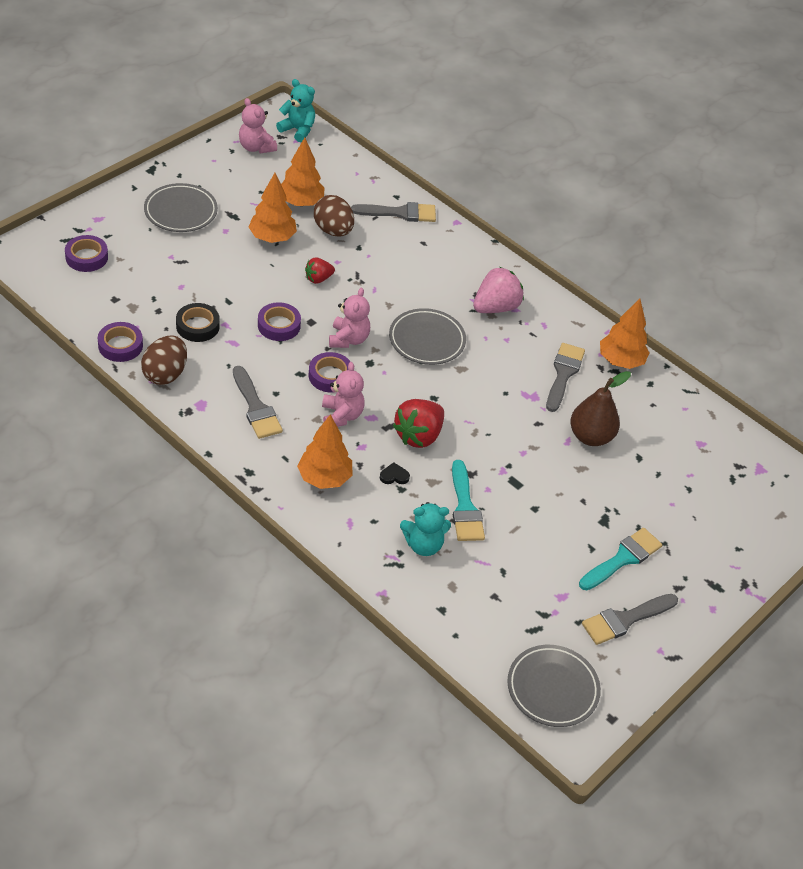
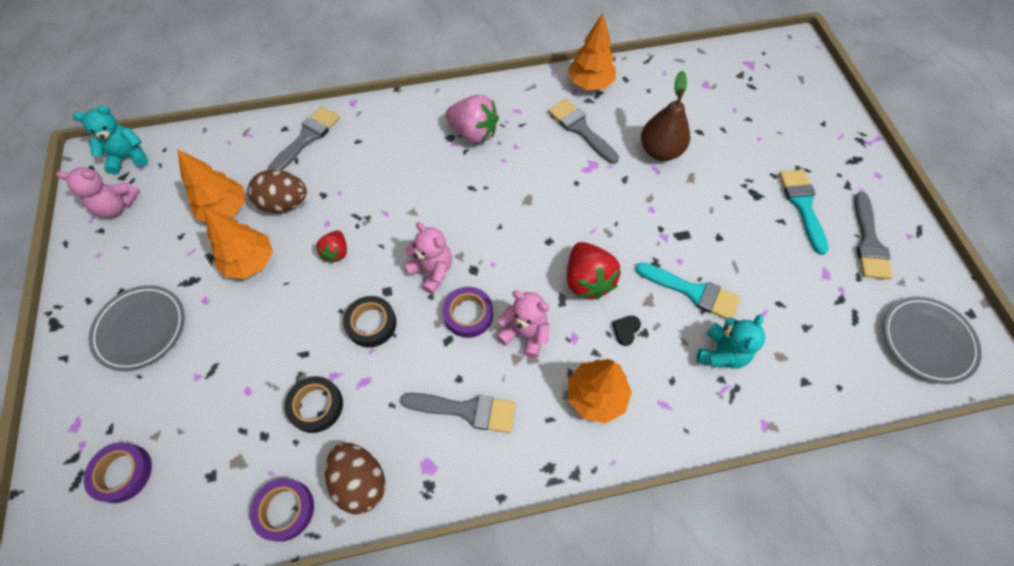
camera: 50 degrees left, 15 degrees up
purple tape [258,302,301,341] -> black tape [343,296,396,347]
grey plate [389,308,466,365] -> none
pink strawberry [473,267,524,313] -> pink strawberry turned 120 degrees clockwise [445,95,499,144]

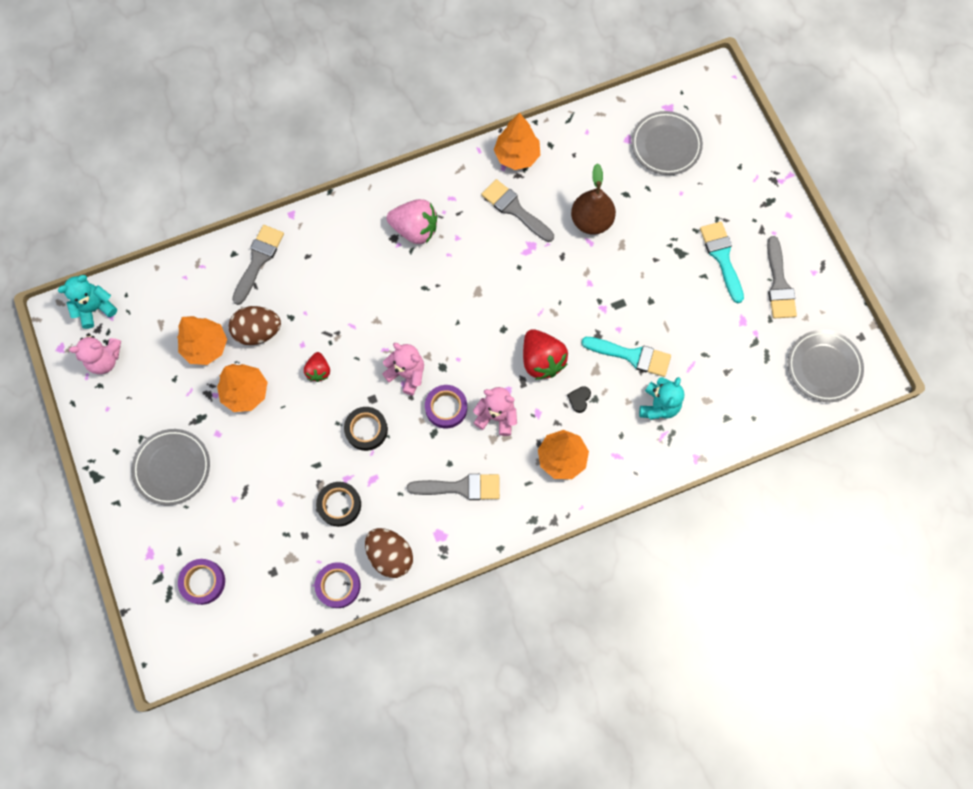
camera: 10 degrees left, 10 degrees up
none -> grey plate [631,111,703,175]

